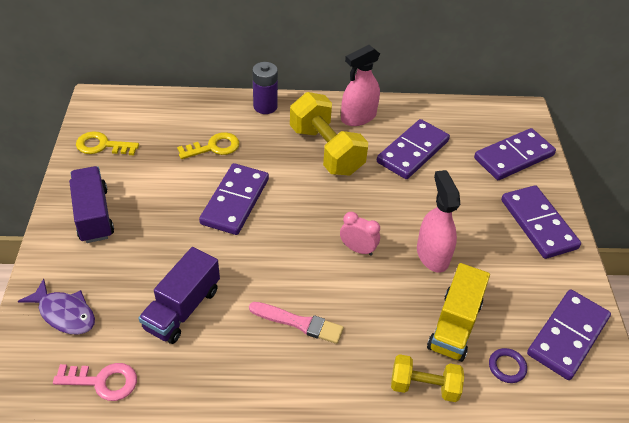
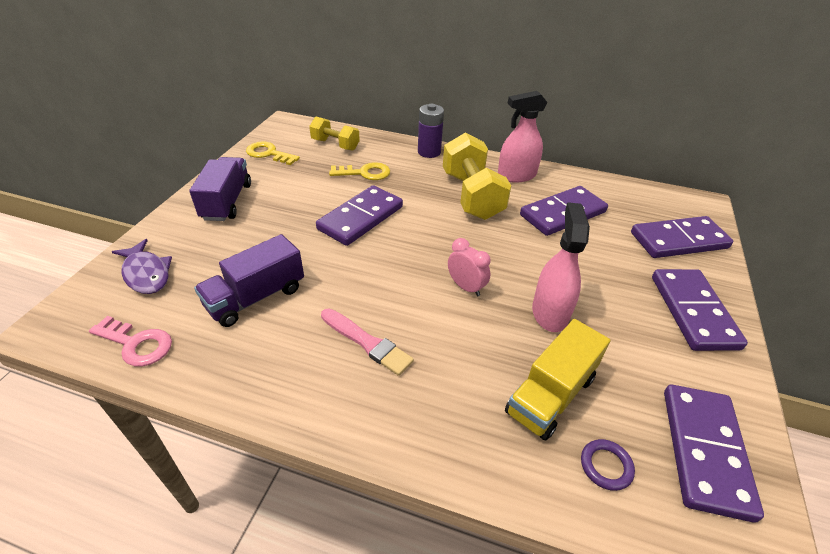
camera: 20 degrees right, 5 degrees down
yellow dumbbell [391,354,464,402] -> yellow dumbbell moved to [309,117,360,151]
purple domino [527,290,611,380] -> purple domino turned 45 degrees counterclockwise [664,385,764,523]

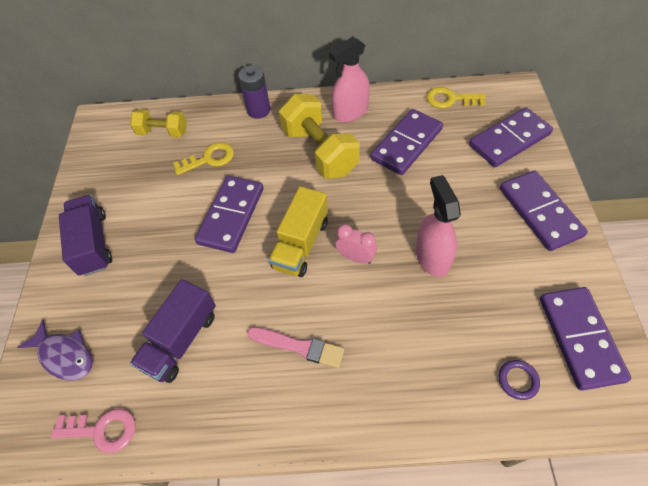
camera: 15 degrees left, 15 degrees up
yellow key [246,141,300,165] -> yellow key moved to [426,87,485,108]
yellow truck [505,319,610,441] -> yellow truck moved to [268,186,328,277]

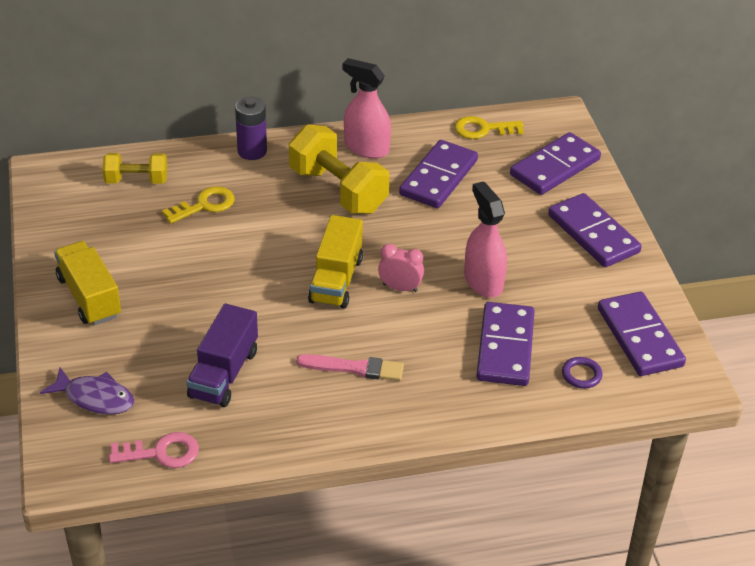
camera: 15 degrees left, 15 degrees down
purple truck [59,195,112,276] -> yellow truck [54,241,121,325]
purple domino [195,176,264,253] -> purple domino moved to [476,302,535,386]
pink spray bottle [329,36,370,123] -> pink spray bottle turned 75 degrees clockwise [342,58,391,158]

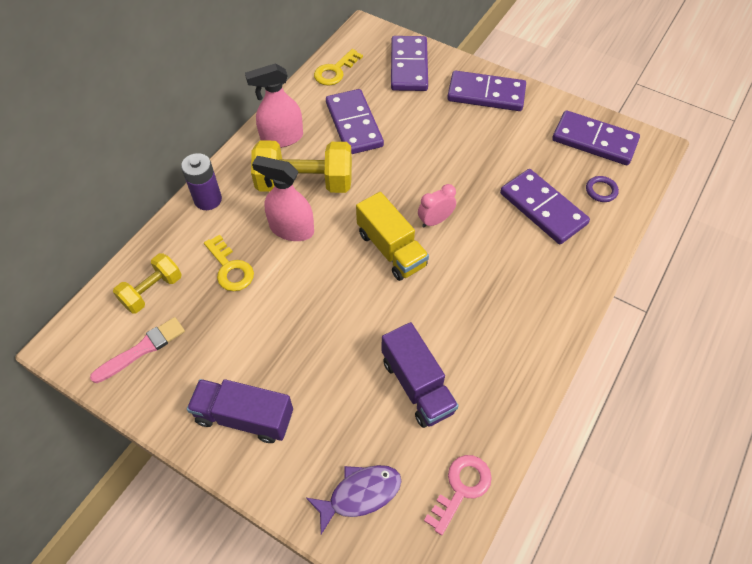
camera: 45 degrees left, 15 degrees up
yellow truck [54,241,121,325] -> purple truck [187,379,293,443]
yellow key [162,186,235,224] -> yellow key turned 135 degrees clockwise [204,234,254,291]
pink brush [296,354,404,381] -> pink brush moved to [90,317,185,383]
pink spray bottle [464,181,507,298] -> pink spray bottle moved to [252,156,314,241]

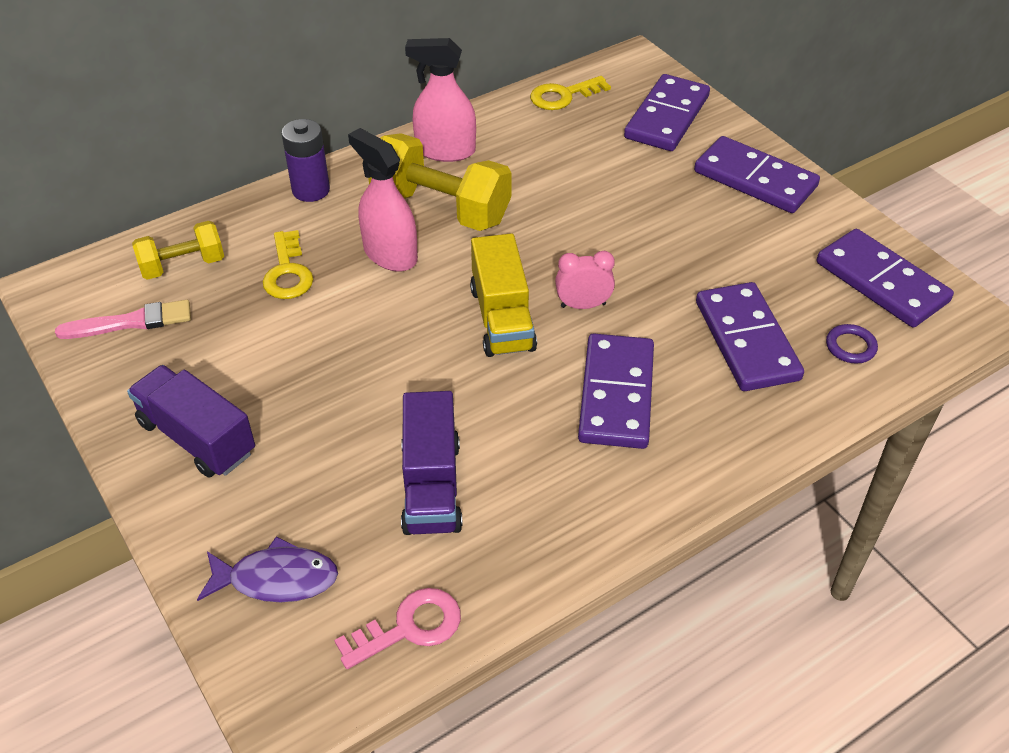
camera: 25 degrees right, 10 degrees down
purple domino [326,89,384,154] -> purple domino moved to [578,333,654,449]

